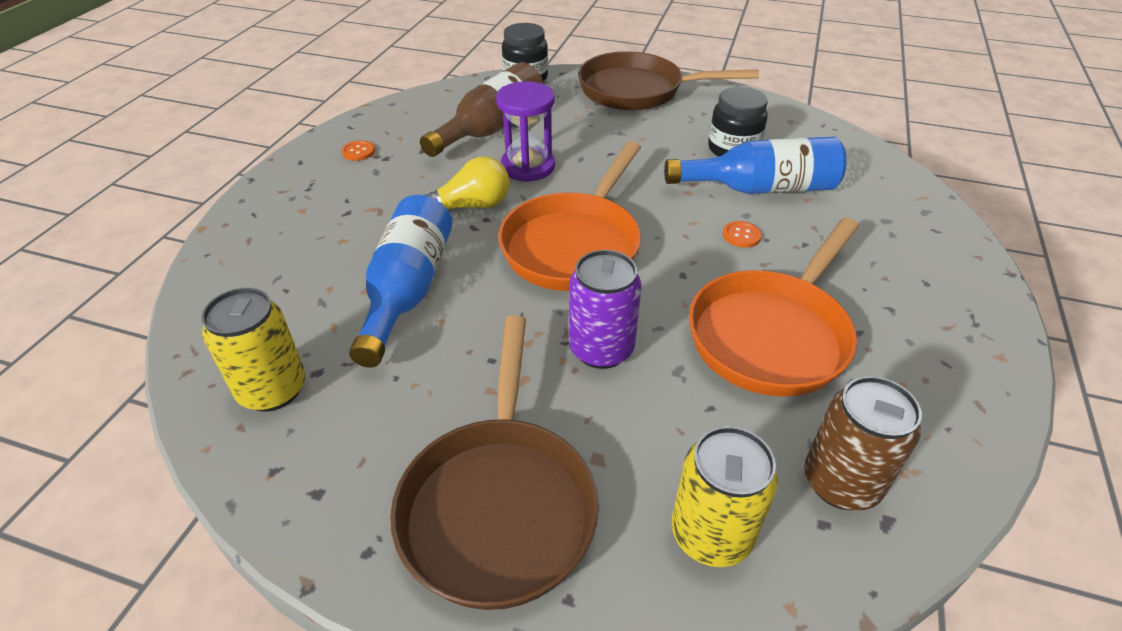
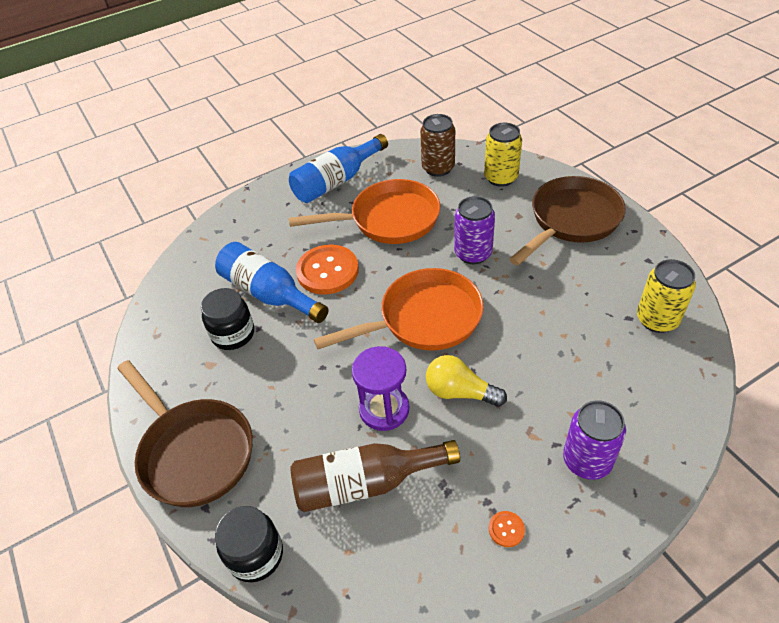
camera: 135 degrees left, 5 degrees up
blue bottle [349,195,453,368] -> blue bottle moved to [289,134,388,203]
orange button [723,221,762,248] -> orange button [296,245,359,295], size x2.40
none -> purple can [563,400,626,480]

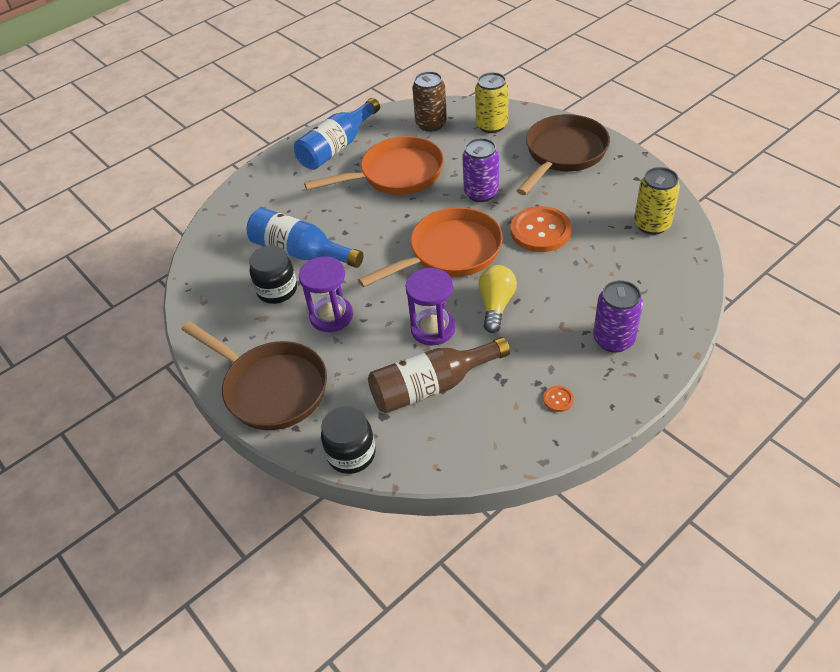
camera: 10 degrees left, 0 degrees up
orange button [296,245,359,295] -> orange button moved to [511,206,572,252]
yellow light bulb [426,355,507,407] -> yellow light bulb turned 90 degrees clockwise [478,265,517,333]
none -> purple hourglass [299,256,353,332]

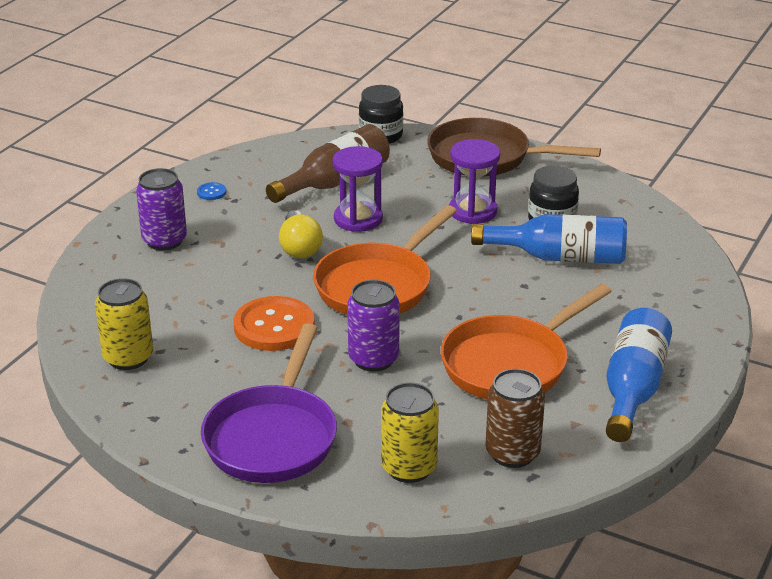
camera: 155 degrees right, 15 degrees down
brown pan [516,114,610,195] -> purple pan [201,323,337,483]
orange button [543,386,574,412] -> blue button [197,182,226,200]

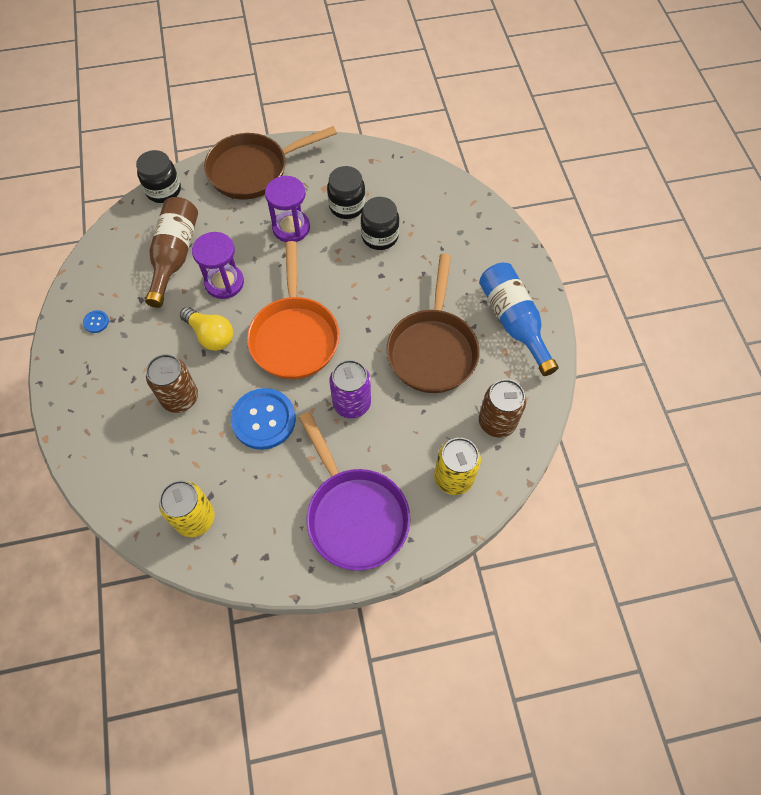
camera: 40 degrees left, 30 degrees up
purple can [136,168,187,251] -> none
orange button [234,296,315,351] -> blue button [231,388,296,450]
orange pan [441,284,612,399] -> brown pan [386,254,480,393]
blue bottle [471,214,627,264] -> black jar [361,197,399,250]
none -> brown can [146,354,198,413]

